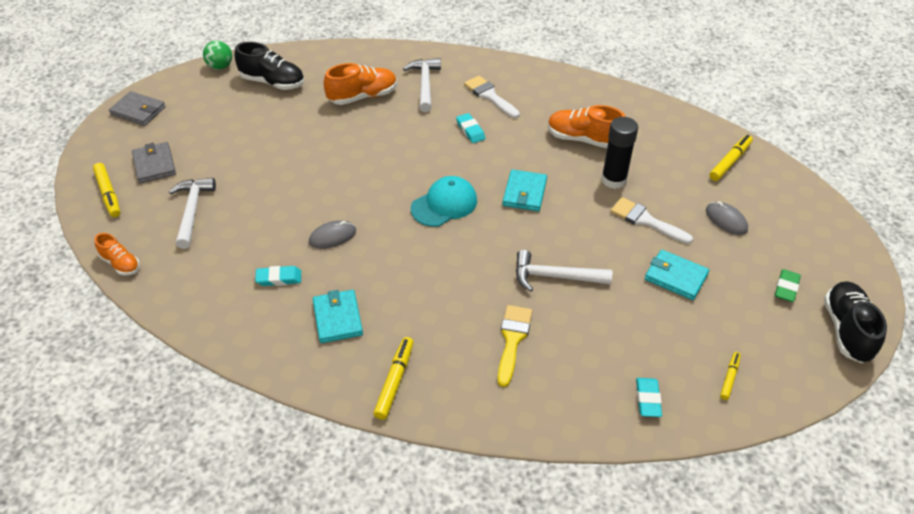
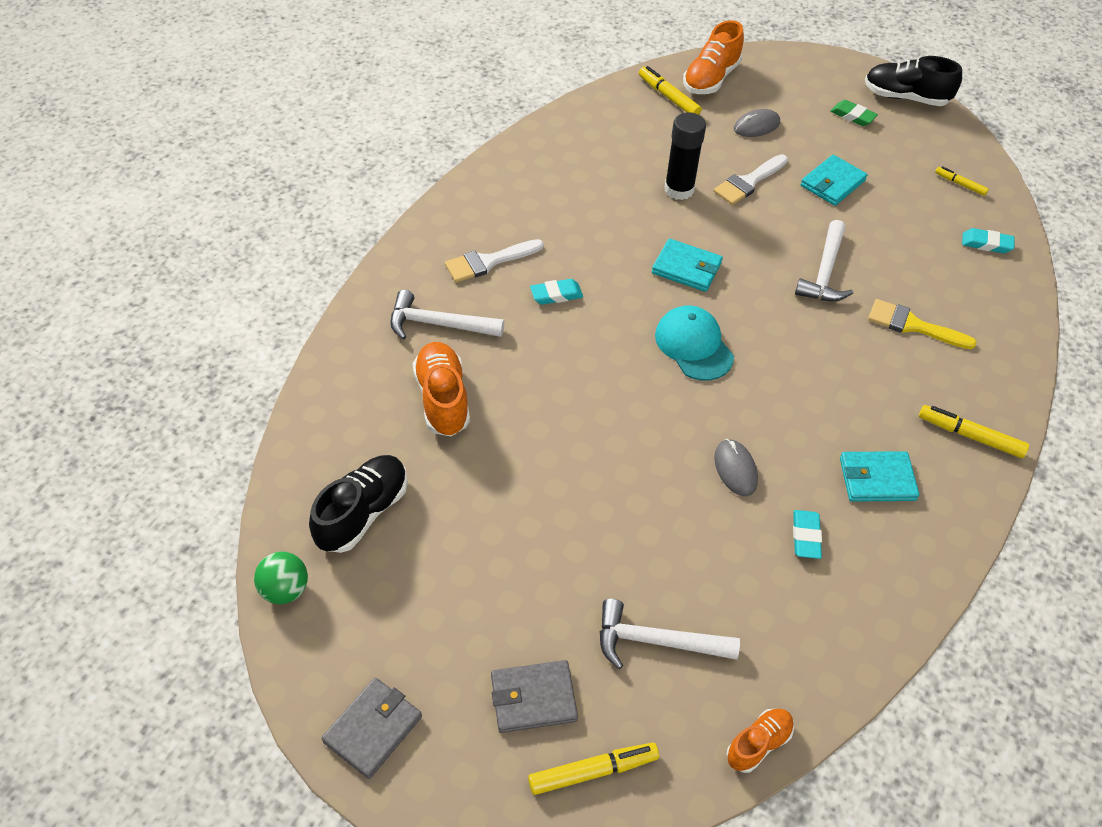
camera: 80 degrees left, 5 degrees up
orange shoe [548,105,625,148] -> orange shoe moved to [683,20,744,94]

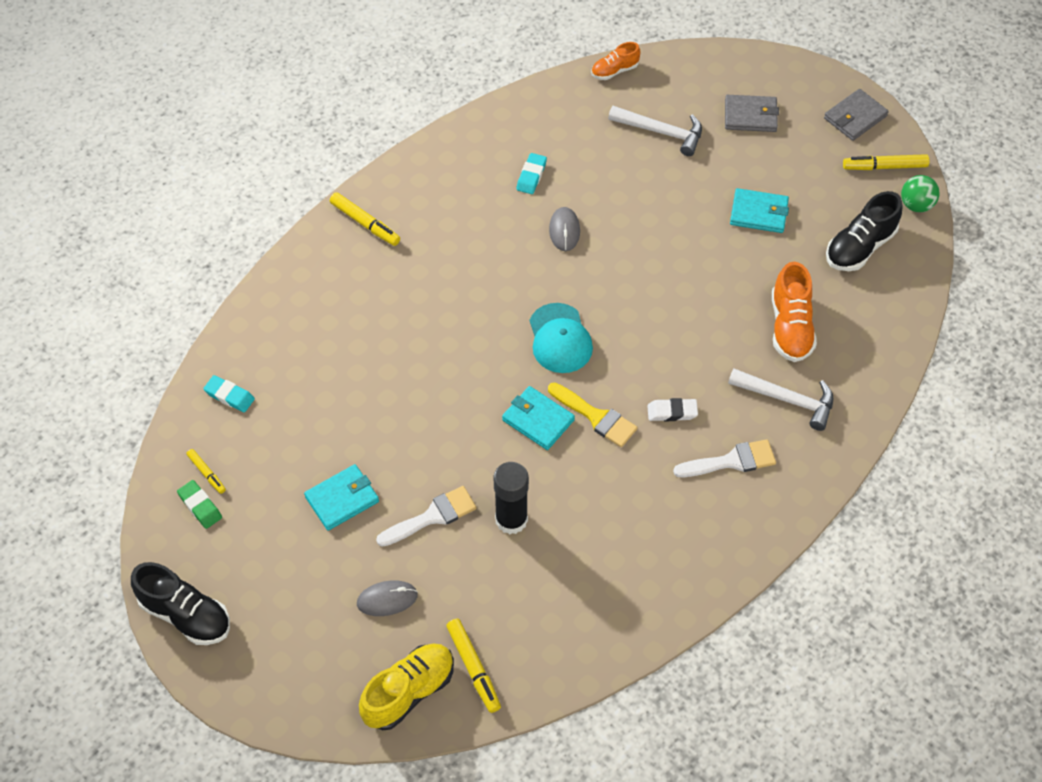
camera: 165 degrees left, 5 degrees up
yellow marker [528,742,659,795] -> yellow marker moved to [843,154,930,170]
turquoise eraser [530,279,583,305] -> white eraser [647,398,698,421]
orange shoe [683,20,744,94] -> yellow shoe [359,643,454,730]
white hammer [795,220,853,302] -> none
green eraser [831,100,878,126] -> green eraser moved to [177,480,222,529]
turquoise wallet [840,451,919,502] -> turquoise wallet moved to [730,188,789,233]
yellow brush [868,299,977,349] -> yellow brush moved to [548,382,638,447]

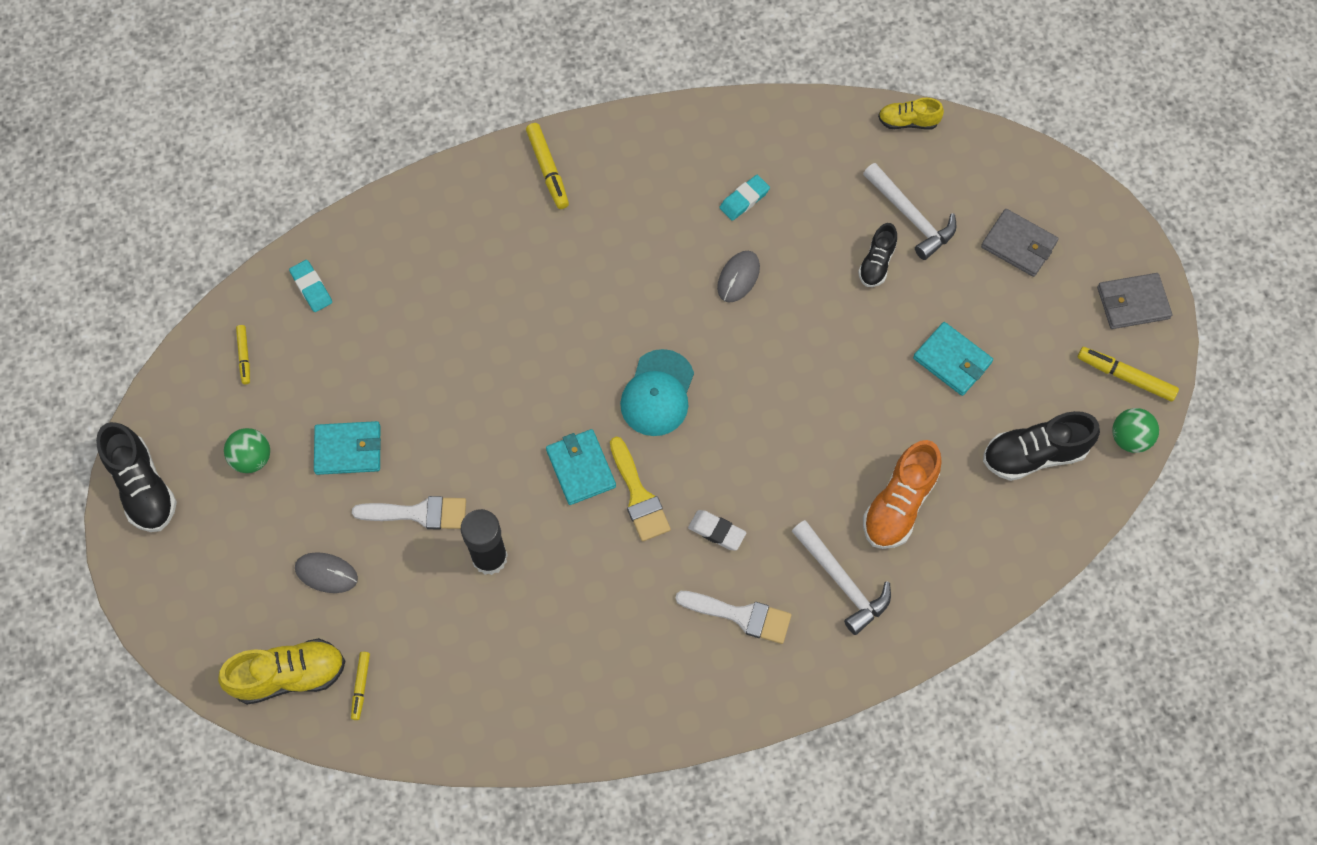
camera: 30 degrees right, 10 degrees up
green eraser [177,480,222,529] -> none
yellow marker [446,619,501,713] -> yellow marker [351,652,370,720], size x0.62
orange shoe [591,42,641,80] -> yellow shoe [878,98,944,129]
none -> green ball [224,428,270,473]
none -> black shoe [858,223,897,287]

